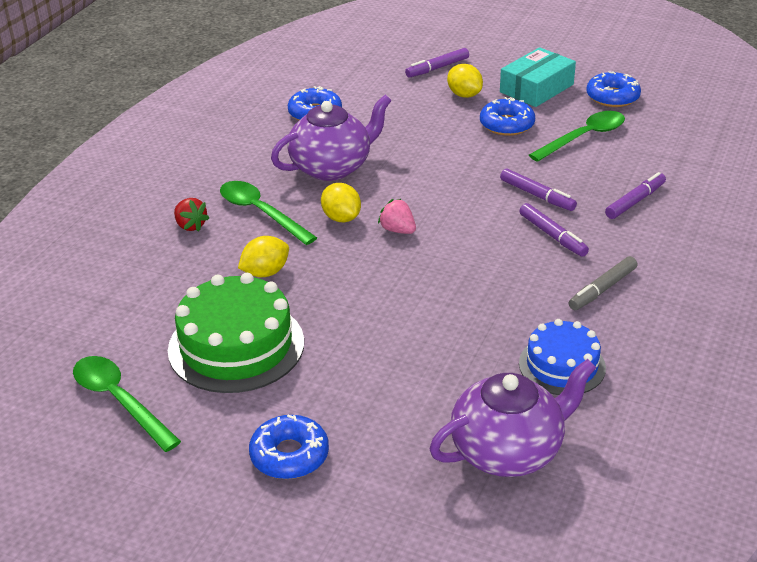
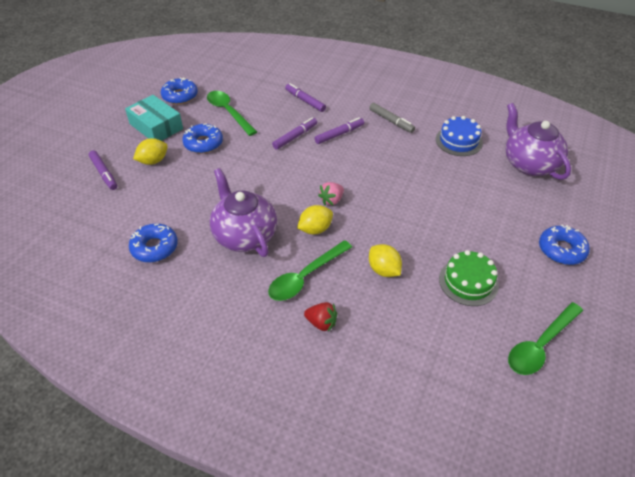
camera: 90 degrees left, 10 degrees up
green cake [168,273,304,393] -> green cake [439,250,499,306], size x0.62
red strawberry [174,198,209,231] -> red strawberry turned 60 degrees clockwise [304,302,337,332]

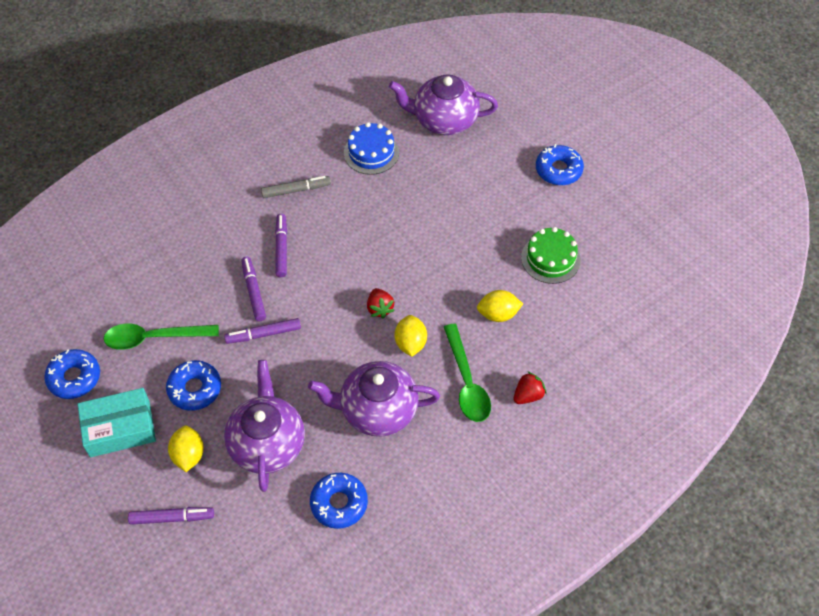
camera: 60 degrees left, 10 degrees up
purple marker [285,83,326,112] -> purple marker moved to [224,318,301,344]
pink strawberry [318,182,344,206] -> red strawberry [367,288,395,319]
green spoon [508,302,583,375] -> none
none -> purple teapot [224,360,305,492]

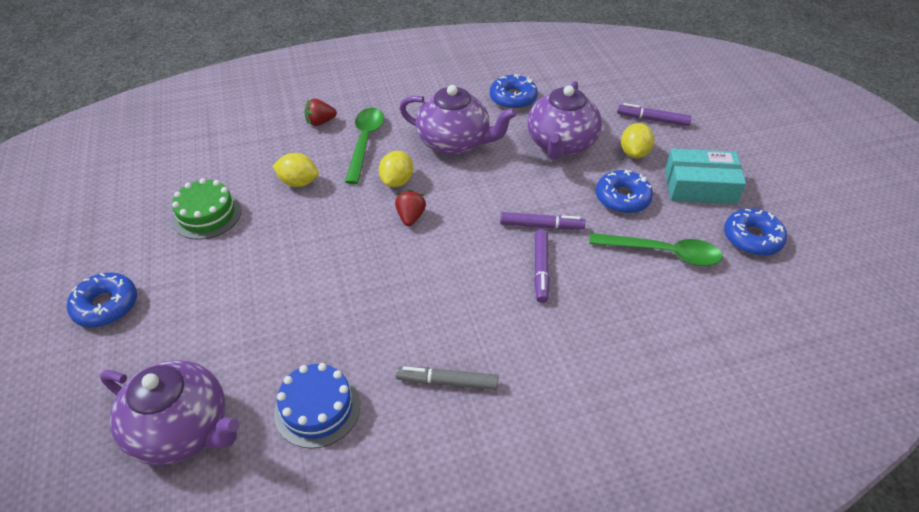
camera: 160 degrees left, 10 degrees down
purple marker [275,214,287,277] -> none

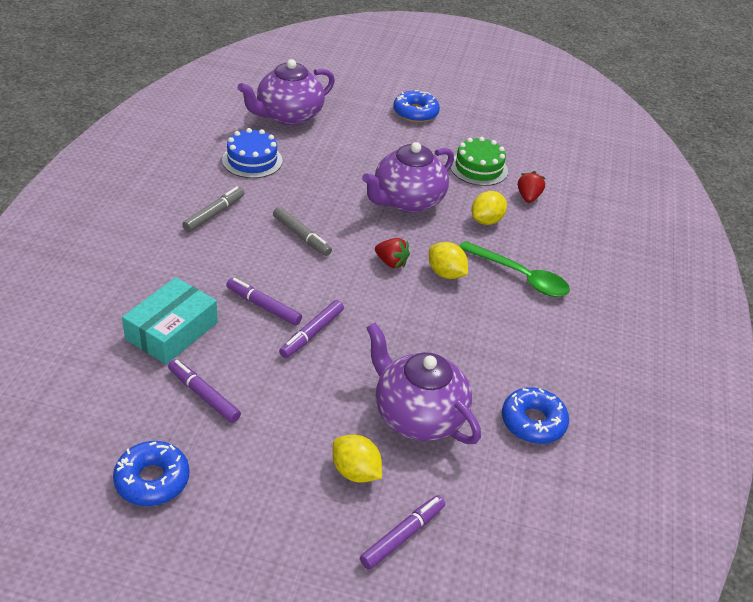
camera: 115 degrees right, 5 degrees down
red strawberry [304,99,337,126] -> red strawberry moved to [518,171,545,203]
purple teapot [399,85,517,155] -> purple teapot moved to [362,142,454,213]
green spoon [589,233,723,266] -> purple marker [168,359,241,423]
blue donut [596,170,653,214] -> none
turquoise box [665,148,746,204] -> turquoise box moved to [122,277,218,364]
none -> grey marker [273,207,332,256]

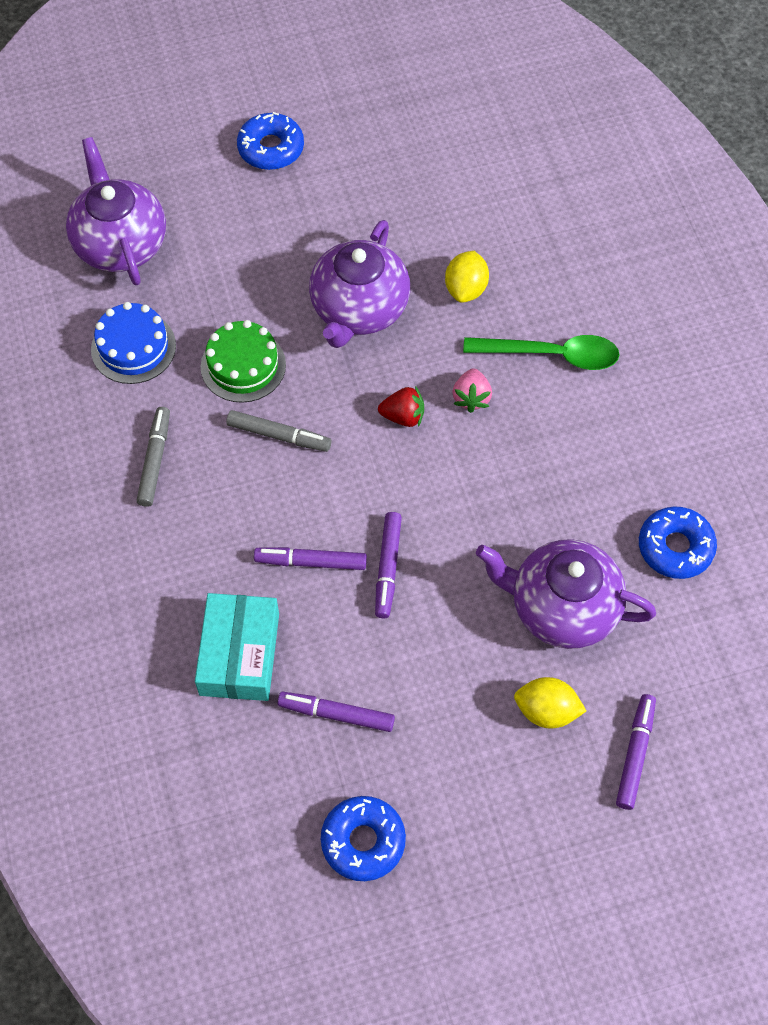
camera: 25 degrees left, 20 degrees up
purple teapot [237,59,335,126] -> purple teapot turned 135 degrees clockwise [66,137,166,285]
yellow lemon [429,242,468,279] -> pink strawberry [453,369,492,413]
green cake [450,137,508,186] -> green cake moved to [201,320,286,403]
red strawberry [518,171,545,203] -> none

